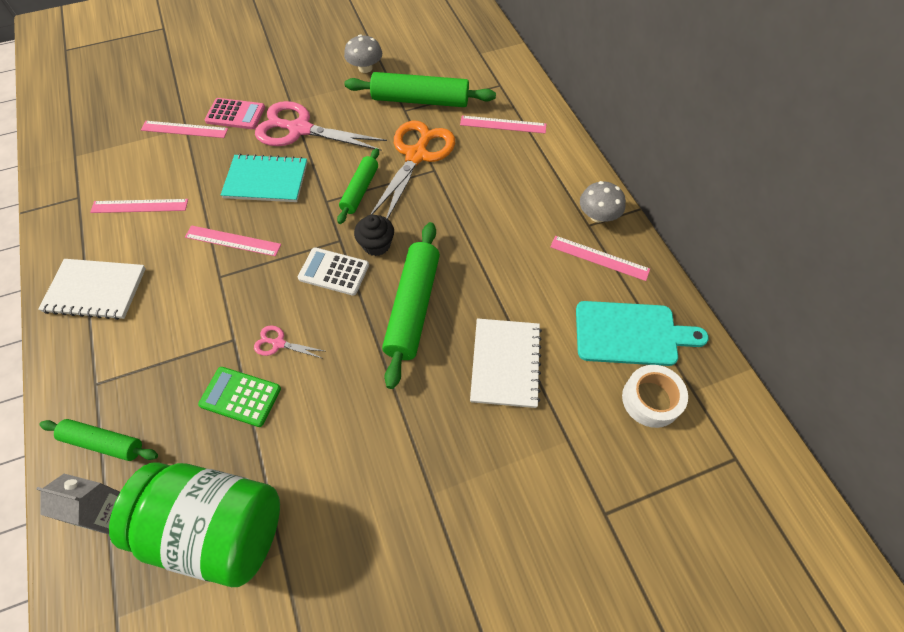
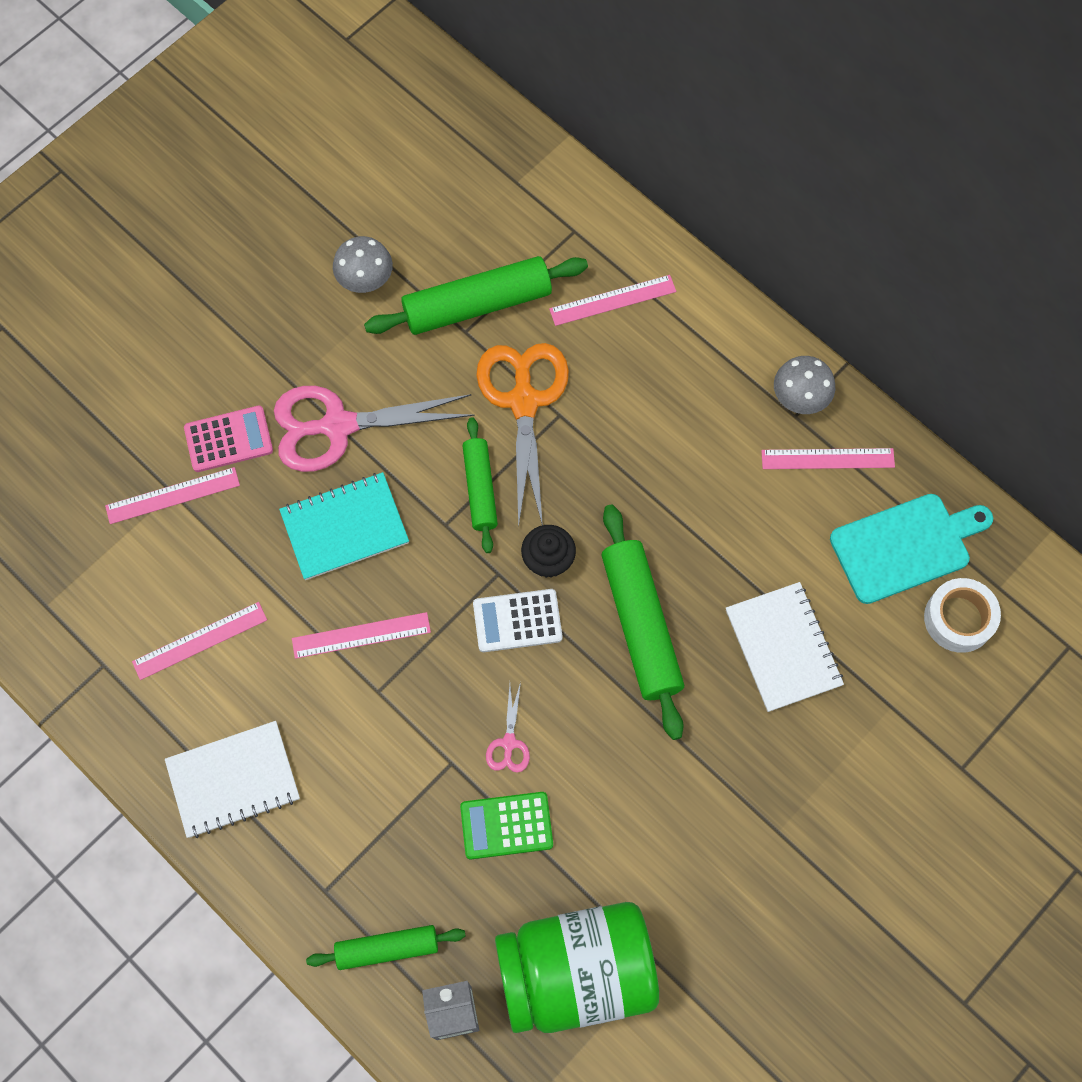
camera: 25 degrees left, 10 degrees up
pink scissors [254,325,324,358] -> pink scissors turned 75 degrees counterclockwise [486,682,530,773]

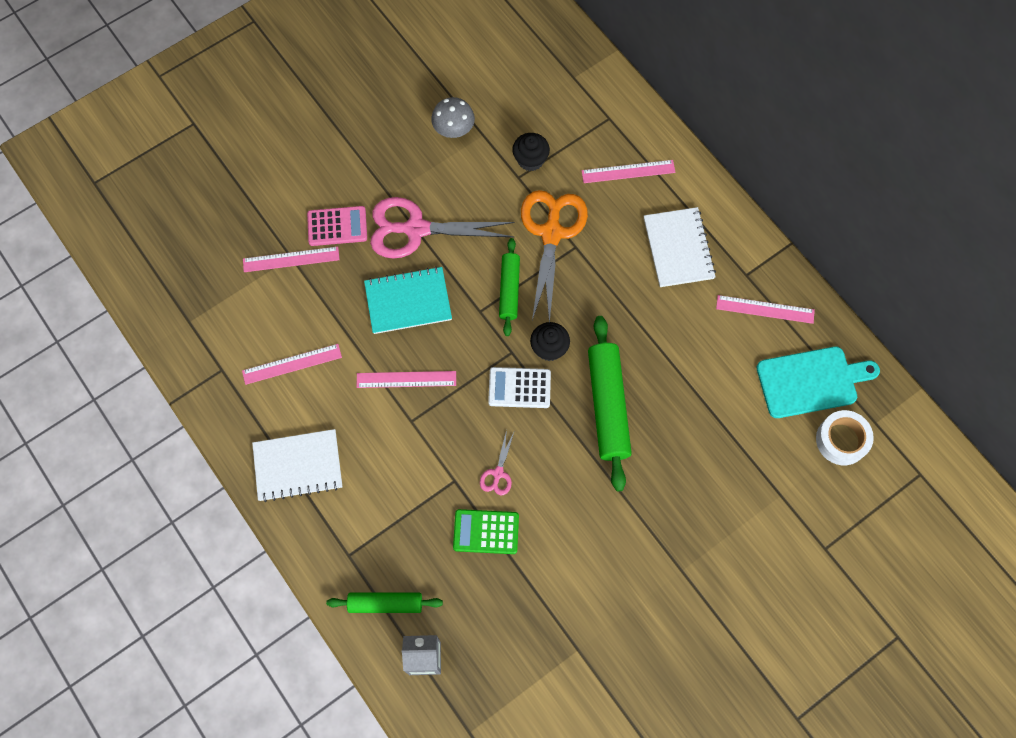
camera: 10 degrees right, 0 degrees up
green rolling pin [364,256,588,335] -> black cupcake [512,133,550,171]
green jar [495,902,659,1033] -> none
white notebook [726,582,844,712] -> white notebook moved to [644,207,716,287]
grey mushroom [774,356,835,414] -> none

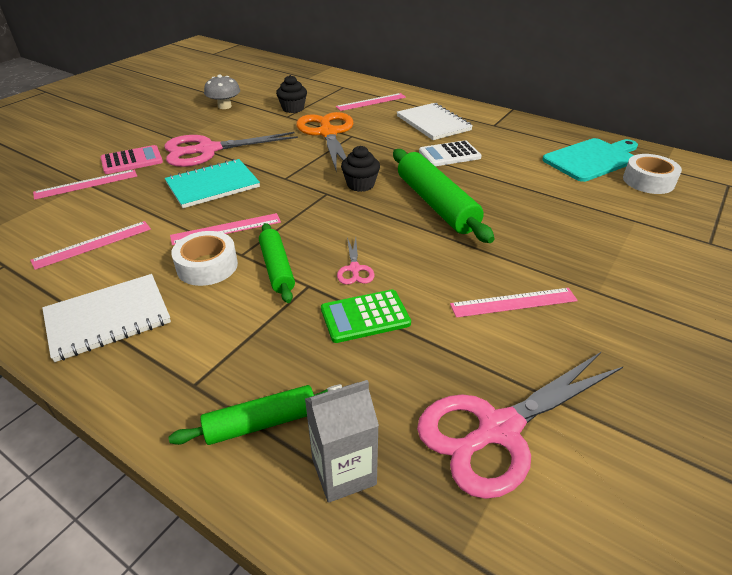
camera: 20 degrees left, 30 degrees down
white calculator [488,367,551,408] -> white calculator moved to [419,140,481,166]
green rolling pin [499,238,520,336] -> green rolling pin moved to [259,223,295,303]
pink ruler [716,295,815,324] -> pink ruler moved to [450,288,578,318]
none -> white tape [171,231,238,286]
none -> pink scissors [417,352,624,499]

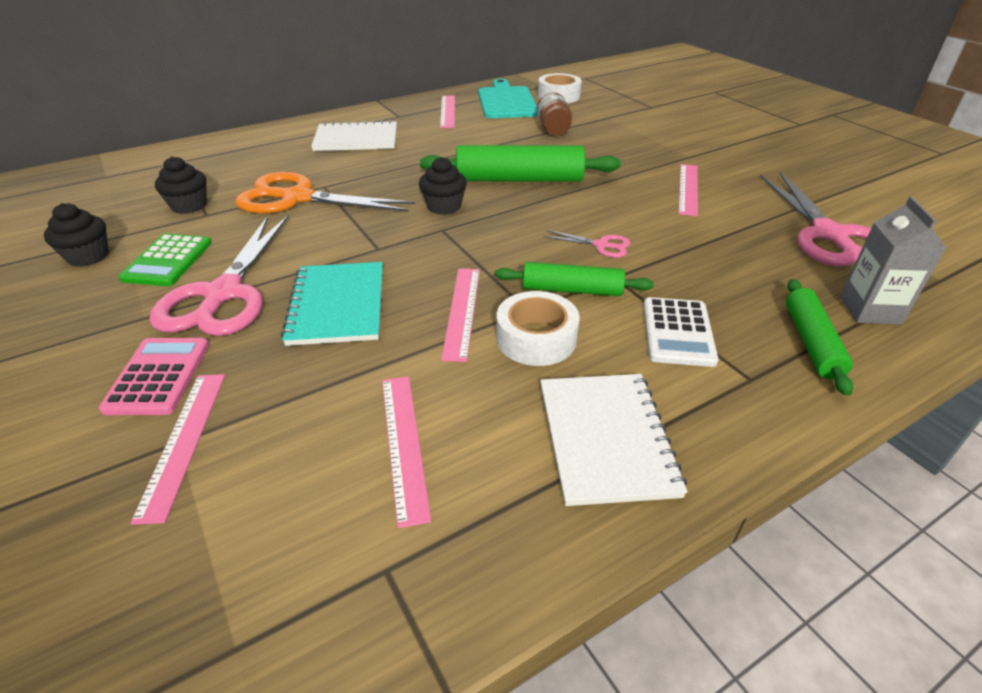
camera: 65 degrees left, 0 degrees up
grey mushroom [204,75,240,109] -> black cupcake [44,203,109,267]
green calculator [321,290,411,343] -> green calculator moved to [119,234,212,286]
pink ruler [336,93,406,111] -> pink ruler moved to [440,96,455,128]
white calculator [419,140,481,166] -> white calculator moved to [644,297,718,367]
none -> brown jar [537,92,572,136]

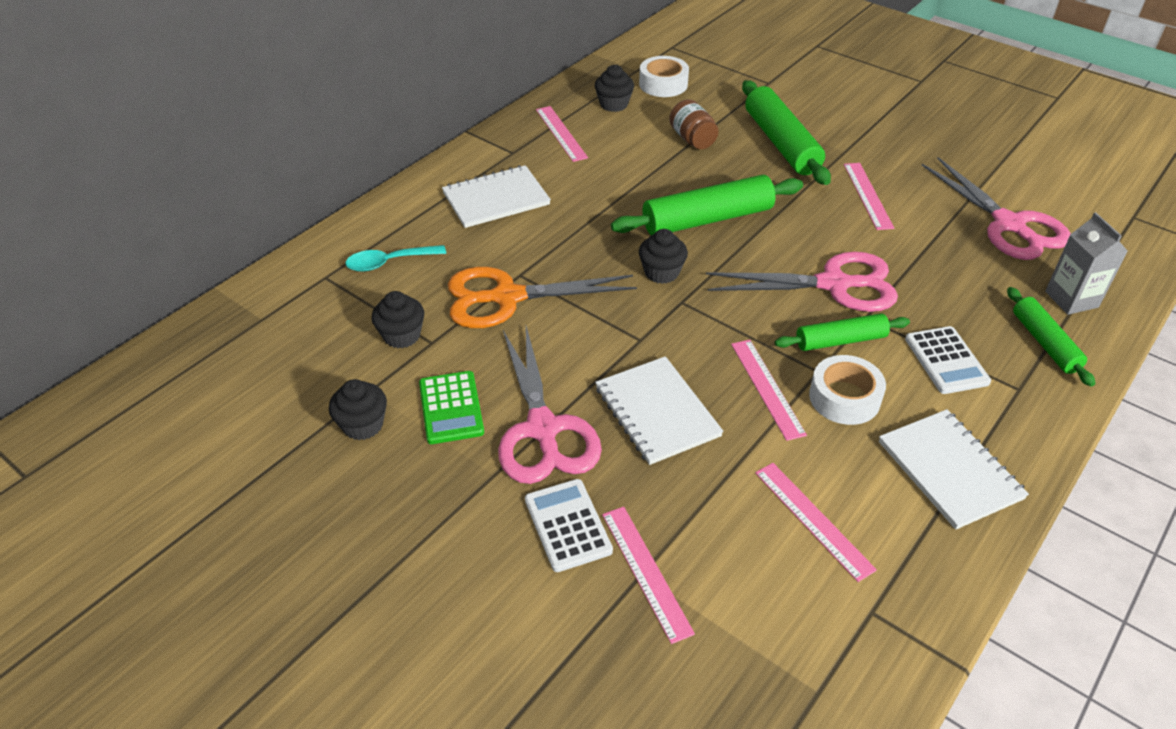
camera: 20 degrees left, 5 degrees up
pink calculator [99,338,209,415] -> white calculator [525,479,613,572]
turquoise notebook [281,262,383,346] -> white notebook [595,356,724,465]
turquoise cutting board [478,79,538,118] -> black cupcake [595,65,634,112]
pink scissors [543,230,630,258] -> pink scissors [706,252,898,312], size x2.28
none -> turquoise spoon [345,245,446,272]
none -> green rolling pin [742,80,831,185]

